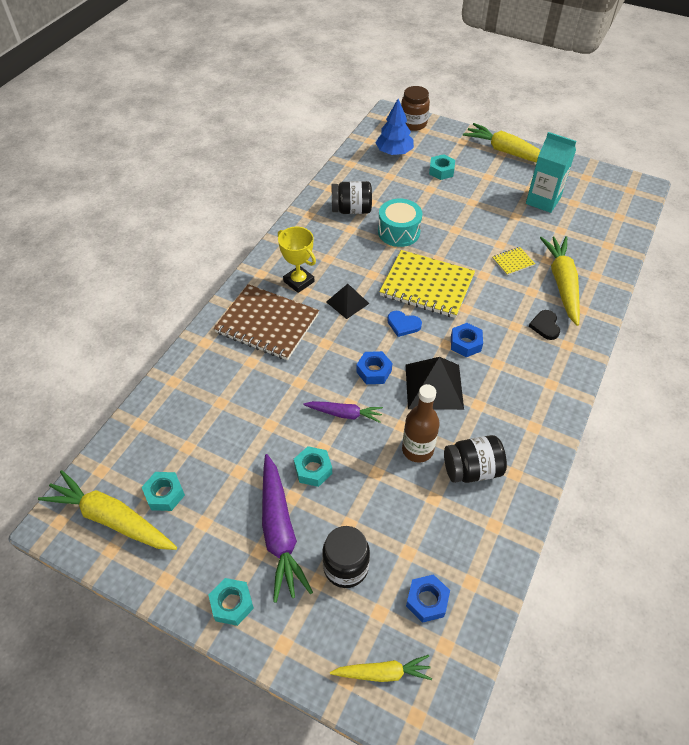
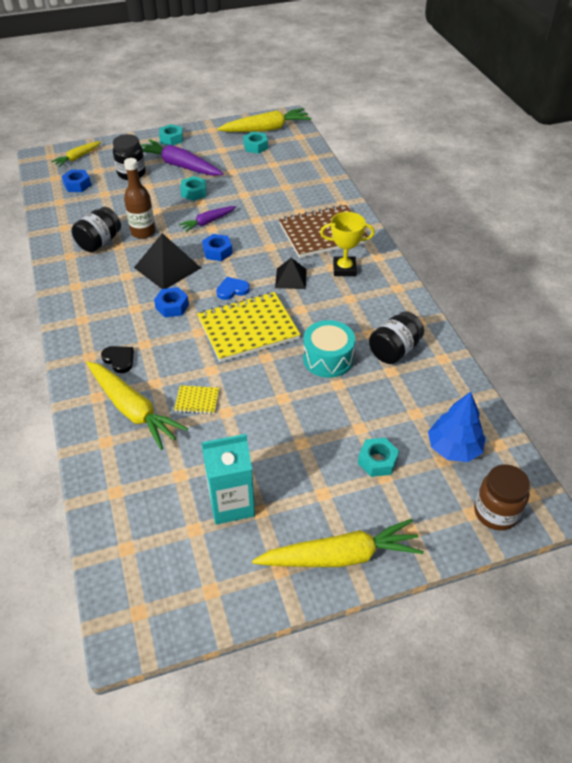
camera: 135 degrees right, 5 degrees down
yellow notebook [492,247,535,275] -> yellow notebook turned 75 degrees clockwise [174,385,219,414]

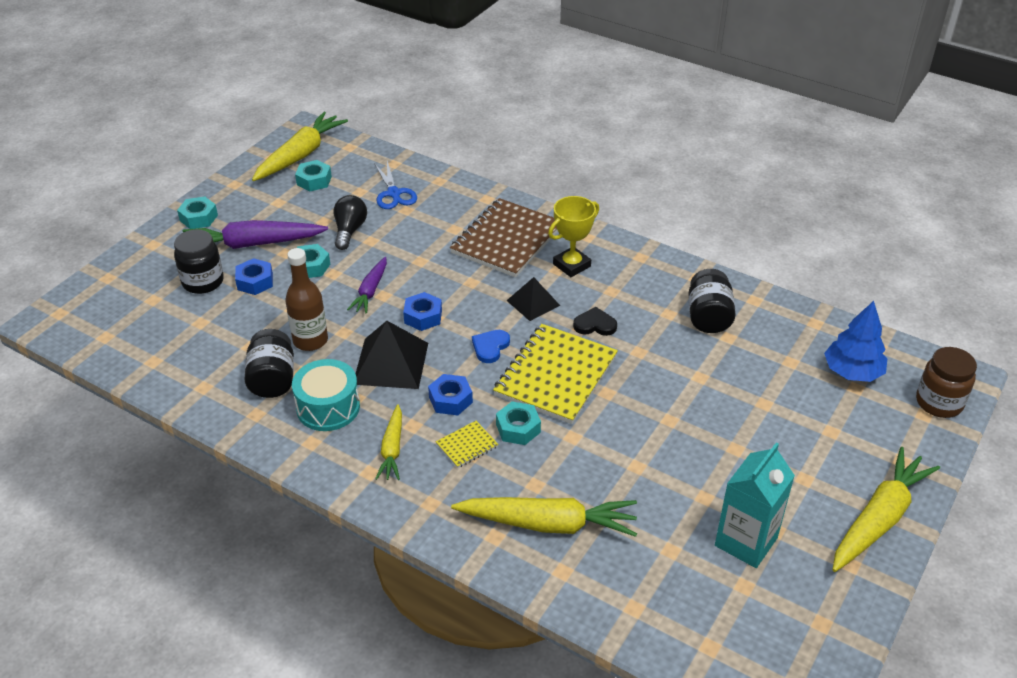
camera: 40 degrees left, 5 degrees down
yellow carrot [51,141,101,167] -> yellow carrot moved to [375,404,402,480]
blue nut [62,170,91,192] -> blue nut moved to [235,258,273,295]
black heart [101,346,134,373] -> black heart moved to [573,307,617,336]
yellow notebook [174,385,219,414] -> yellow notebook moved to [436,421,498,468]
turquoise drum [303,320,355,378] -> turquoise drum moved to [292,359,360,431]
turquoise nut [358,438,399,477] -> turquoise nut moved to [496,401,541,445]
none -> black light bulb [334,195,367,250]
none -> blue scissors [374,161,417,209]

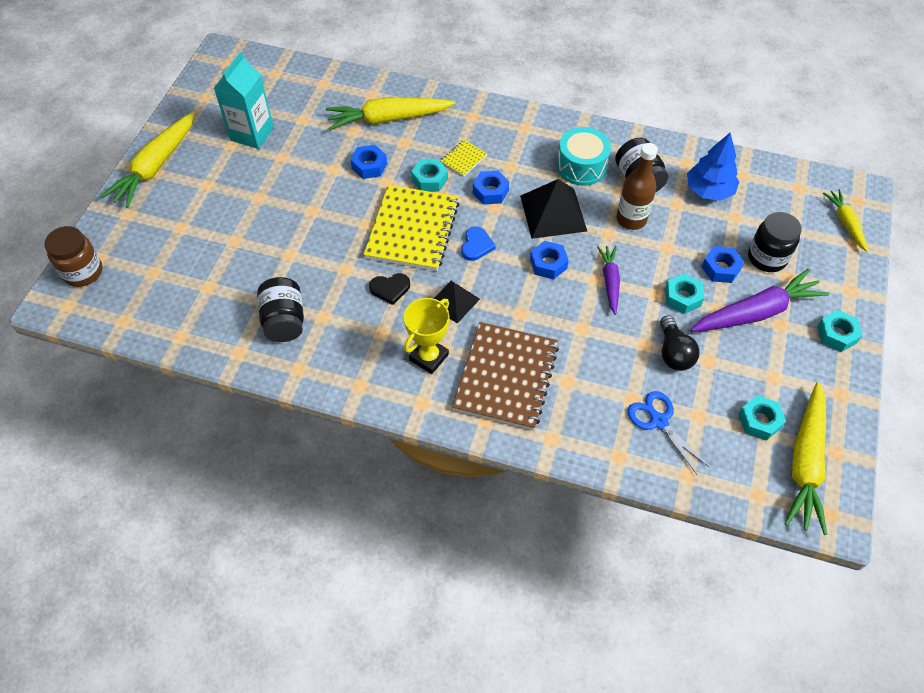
camera: 165 degrees right, 15 degrees up
yellow carrot [375,404,402,480] -> yellow carrot moved to [823,189,868,252]
blue tree [824,301,887,382] -> blue tree moved to [687,133,739,201]
none -> blue nut [351,145,387,179]

